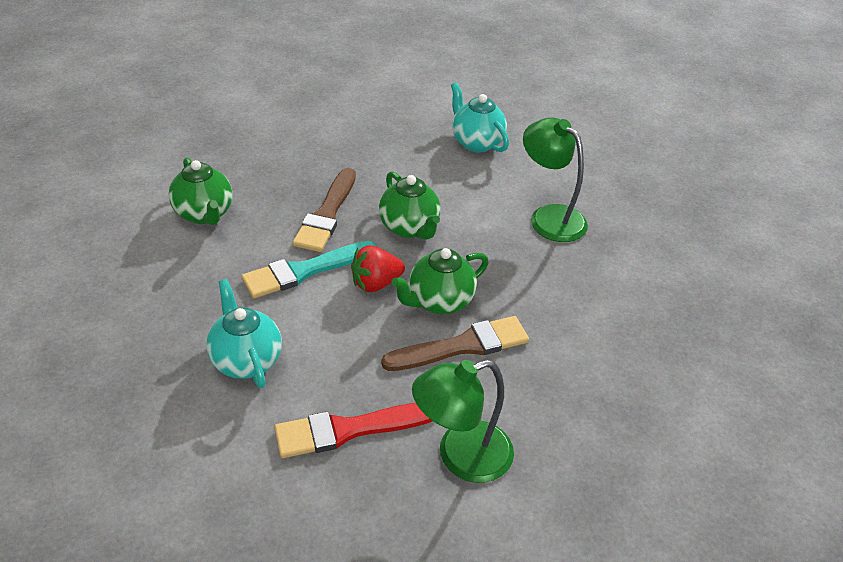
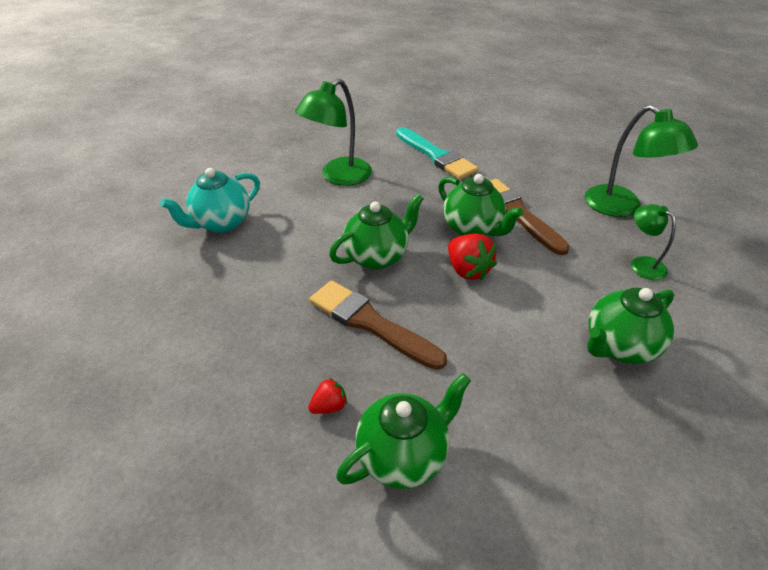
camera: 95 degrees left, 0 degrees up
turquoise teapot [206,279,282,388] -> green teapot [587,288,674,364]
turquoise brush [241,241,376,298] -> turquoise brush moved to [396,127,478,179]
red brush [274,403,432,458] -> green lamp [631,204,676,280]
brown brush [293,168,356,252] -> brown brush turned 150 degrees counterclockwise [309,280,447,370]
none -> red strawberry [308,378,347,414]

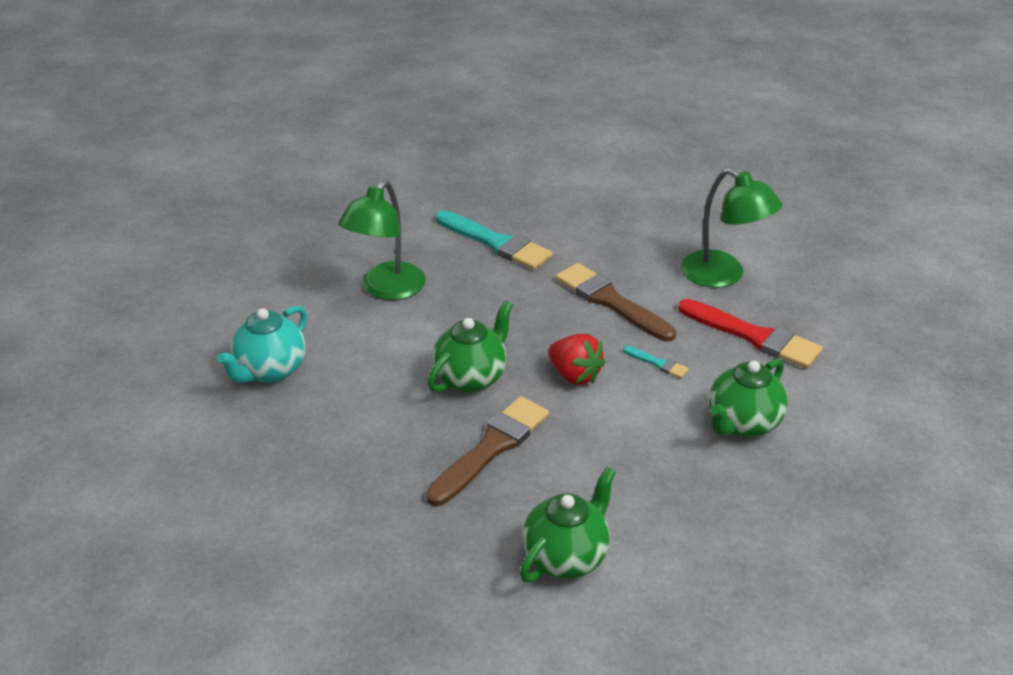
camera: 15 degrees left, 5 degrees down
red strawberry [308,378,347,414] -> none
brown brush [309,280,447,370] -> brown brush turned 105 degrees clockwise [426,396,549,506]
green teapot [438,174,523,236] -> none
green lamp [631,204,676,280] -> red brush [678,299,823,369]
none -> turquoise brush [623,346,689,378]

